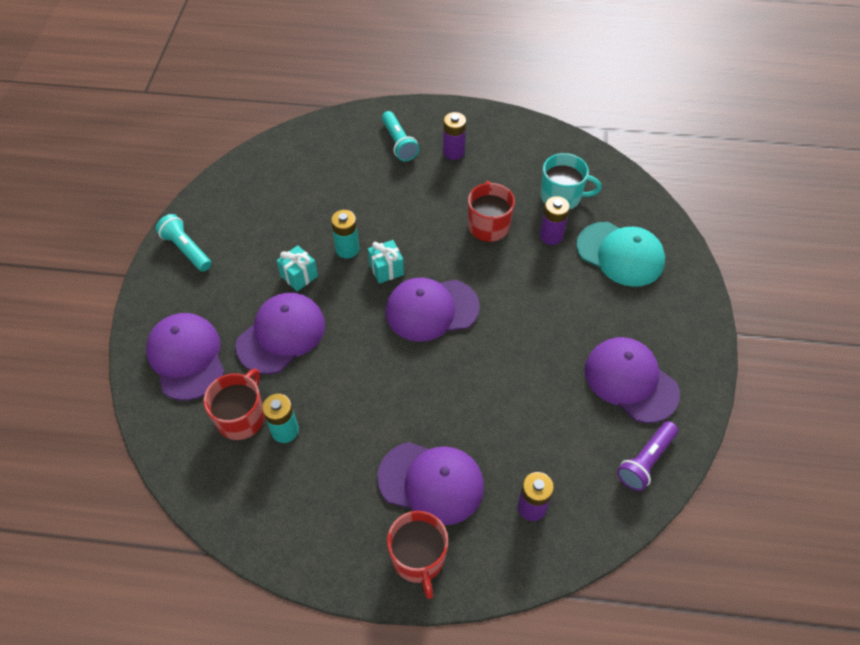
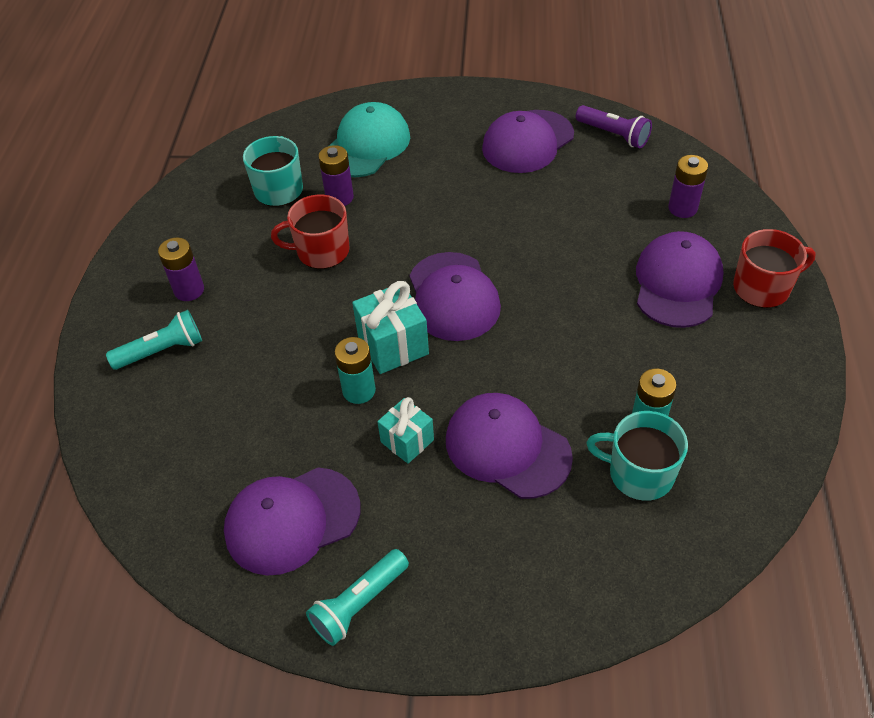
camera: 90 degrees left, 5 degrees down
purple cap [146,313,225,400] -> purple cap moved to [224,468,360,576]
red mug [204,369,265,440] -> turquoise mug [586,411,688,501]
turquoise gift [368,240,404,284] -> turquoise gift [352,281,429,374], size x1.54

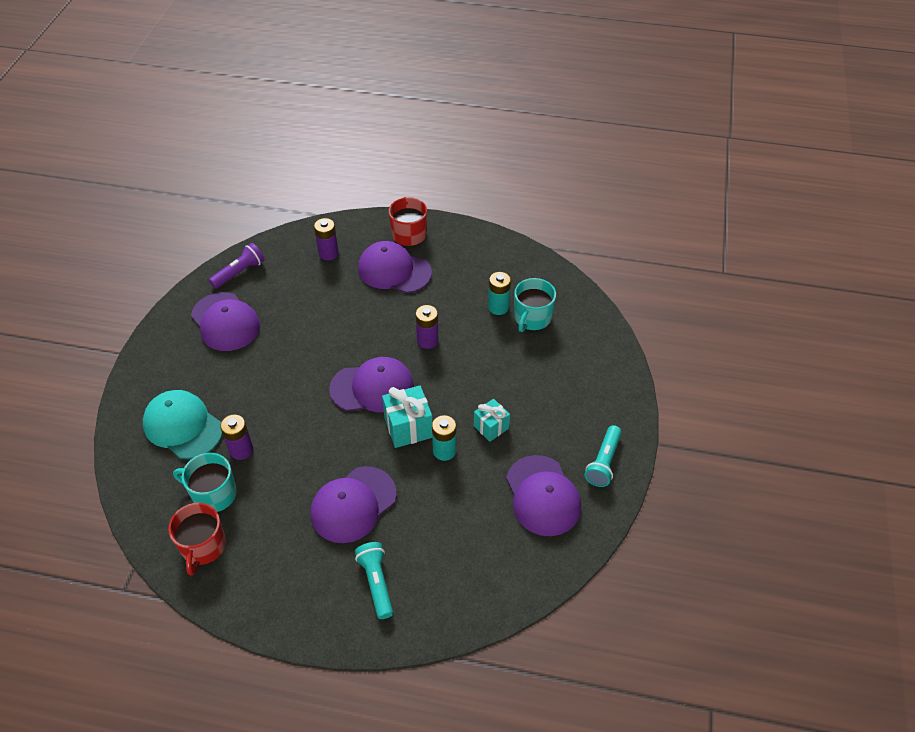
camera: 85 degrees left, 0 degrees up
purple battery [158,238,204,301] -> purple battery moved to [416,305,439,349]
red mug [271,194,349,269] -> red mug moved to [168,503,226,576]
turquoise flashlight [306,549,409,646] -> turquoise flashlight turned 60 degrees clockwise [584,425,622,487]
purple cap [446,393,573,499] -> purple cap moved to [311,466,397,543]

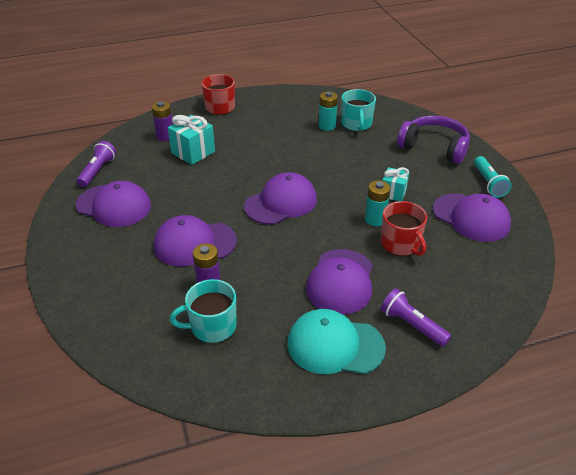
camera: 30 degrees left, 10 degrees down
turquoise cap [143,390,222,459] -> turquoise cap moved to [287,309,386,374]
red mug [168,503,226,576] -> red mug moved to [381,201,427,256]
turquoise flashlight [355,542,393,619] -> purple flashlight [381,288,451,347]
purple cap [358,241,432,293] -> purple cap moved to [154,215,237,266]
turquoise gift [382,386,433,448] -> turquoise gift moved to [168,115,215,165]
purple battery [416,305,439,349] -> none
none -> purple headphones [397,115,470,164]

